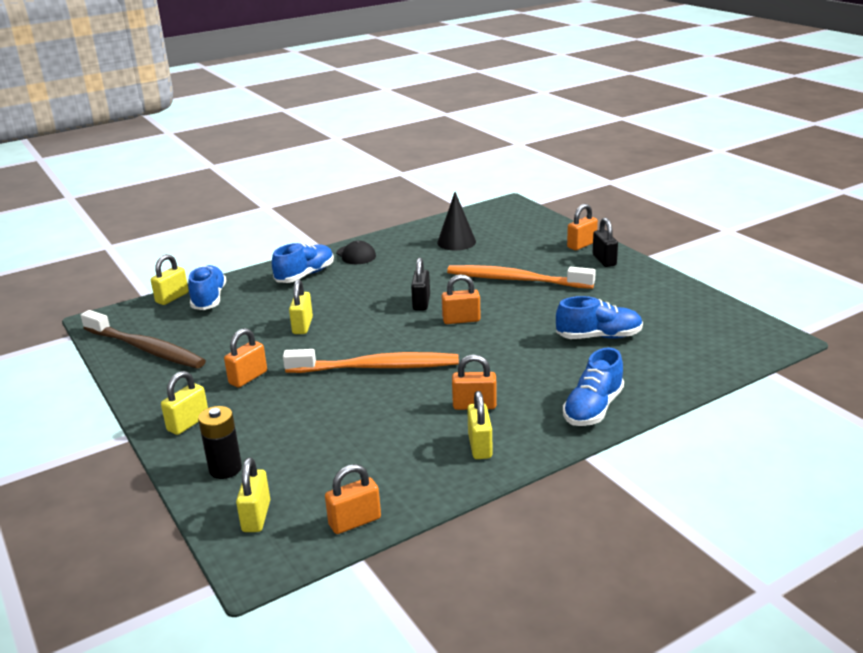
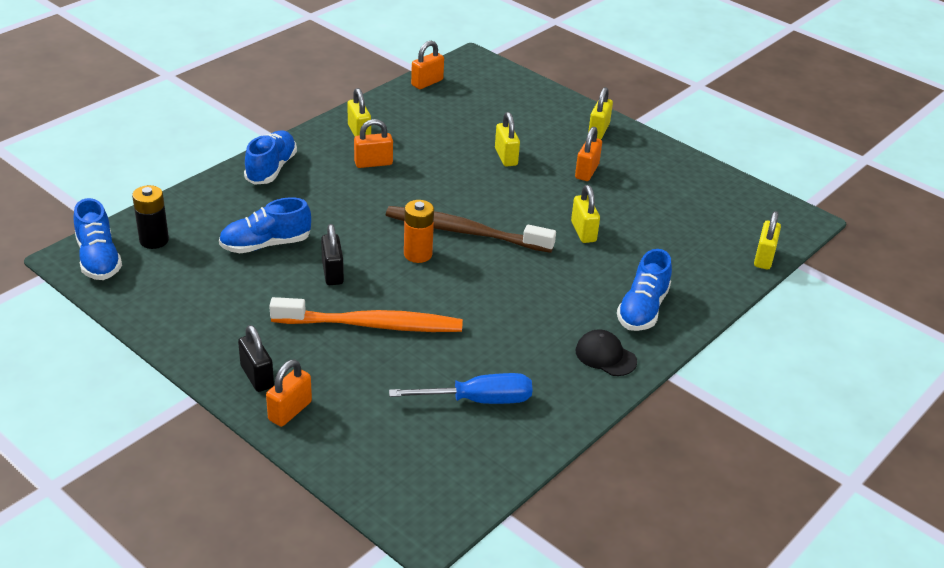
camera: 160 degrees right, 10 degrees up
brown toothbrush [81,310,206,368] -> brown toothbrush moved to [386,206,556,253]
blue shoe [188,265,226,310] -> blue shoe moved to [74,198,122,280]
black battery [198,406,242,479] -> black battery moved to [132,185,169,249]
yellow padlock [236,458,270,532] -> yellow padlock moved to [495,112,520,167]
orange toothbrush [283,349,459,373] -> none
black padlock [411,258,430,310] -> black padlock moved to [321,224,344,285]
black cone [437,192,476,250] -> blue screwdriver [389,373,533,404]
orange padlock [442,274,481,324] -> orange battery [404,200,434,263]

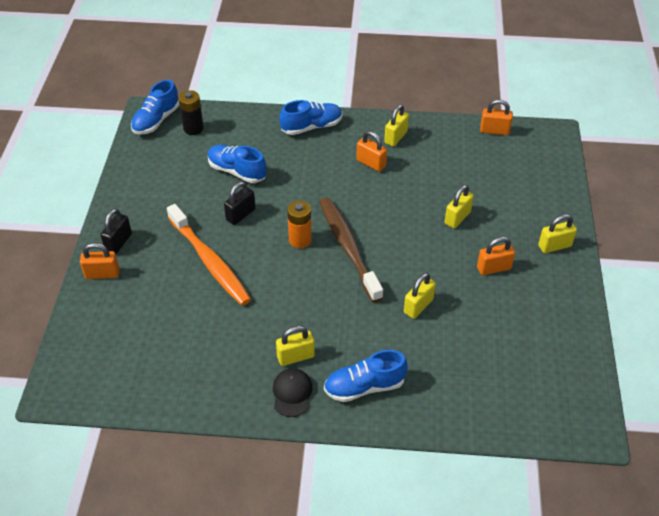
camera: 55 degrees right, 10 degrees up
blue screwdriver [389,373,533,404] -> none
yellow padlock [754,211,781,270] -> yellow padlock moved to [276,326,315,366]

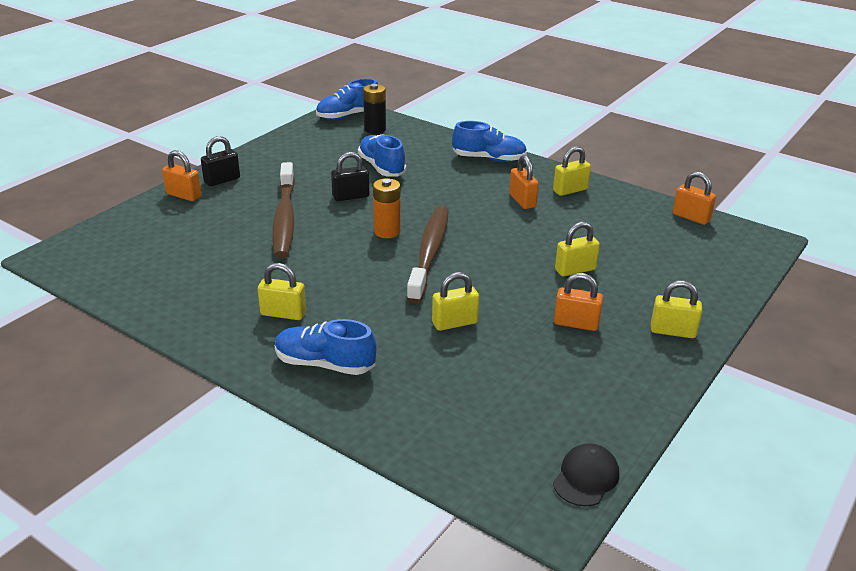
camera: 30 degrees right, 15 degrees down
orange toothbrush [167,204,251,306] -> brown toothbrush [272,162,295,258]
black cap [273,368,313,417] -> black cap moved to [553,443,619,507]

